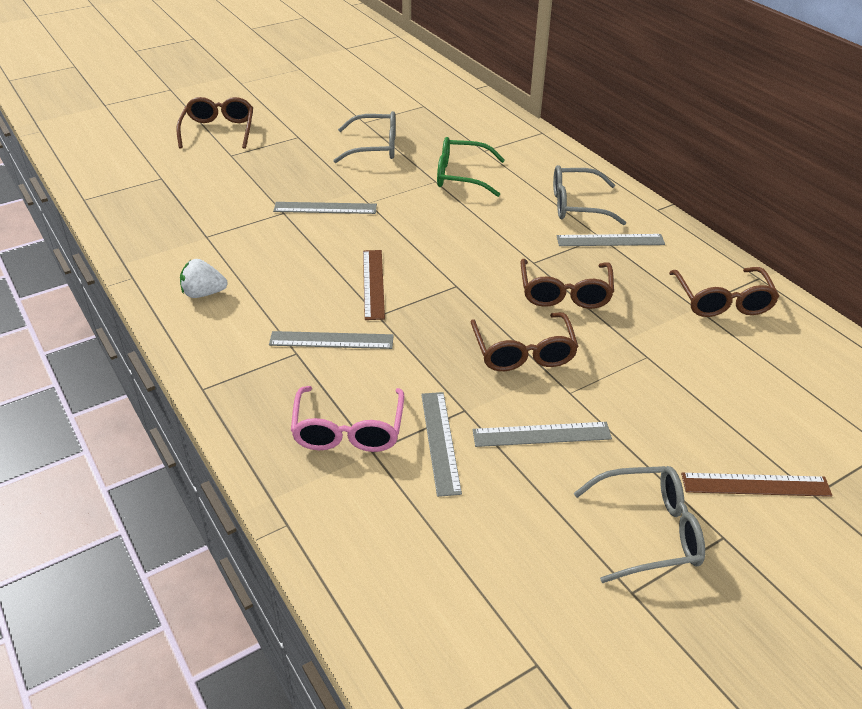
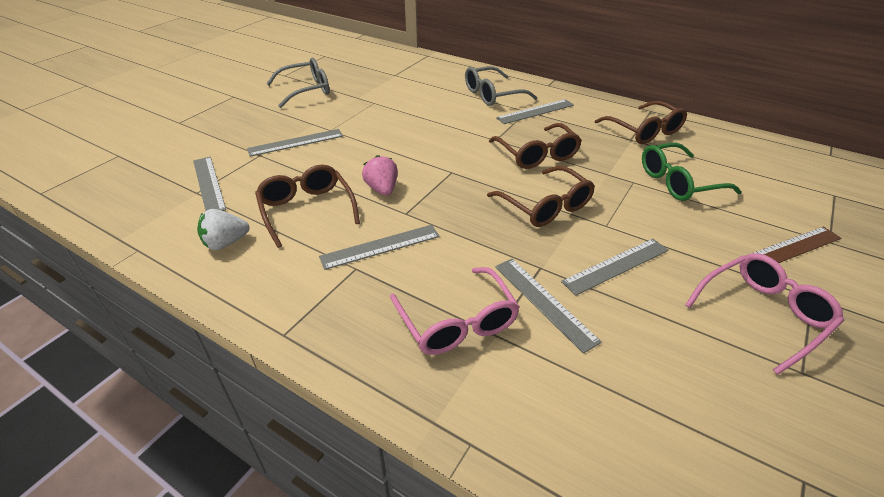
camera: 25 degrees left, 0 degrees up
brown glasses [176,97,253,149] -> brown glasses moved to [255,165,360,248]
brown ruler [363,250,385,320] -> pink strawberry [362,155,398,196]
green glasses [437,137,505,197] -> green glasses moved to [642,143,742,201]
grey glasses [574,466,705,583] -> pink glasses [685,253,844,375]
none -> grey ruler [193,157,226,211]

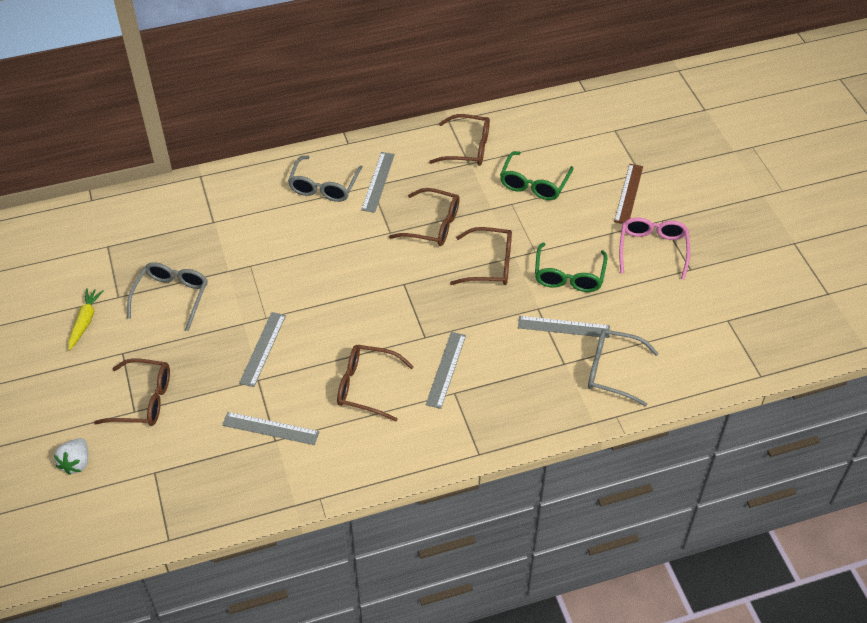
camera: 50 degrees left, 10 degrees up
white strawberry [197,209,249,250] -> white strawberry moved to [54,438,88,475]
pink strawberry [362,155,398,196] -> none
pink glasses [390,267,520,355] -> none
grey ruler [561,239,668,295] -> green glasses [535,243,607,292]
none -> yellow carrot [68,288,104,350]
none -> brown glasses [94,358,170,426]
none -> grey glasses [588,329,659,406]

